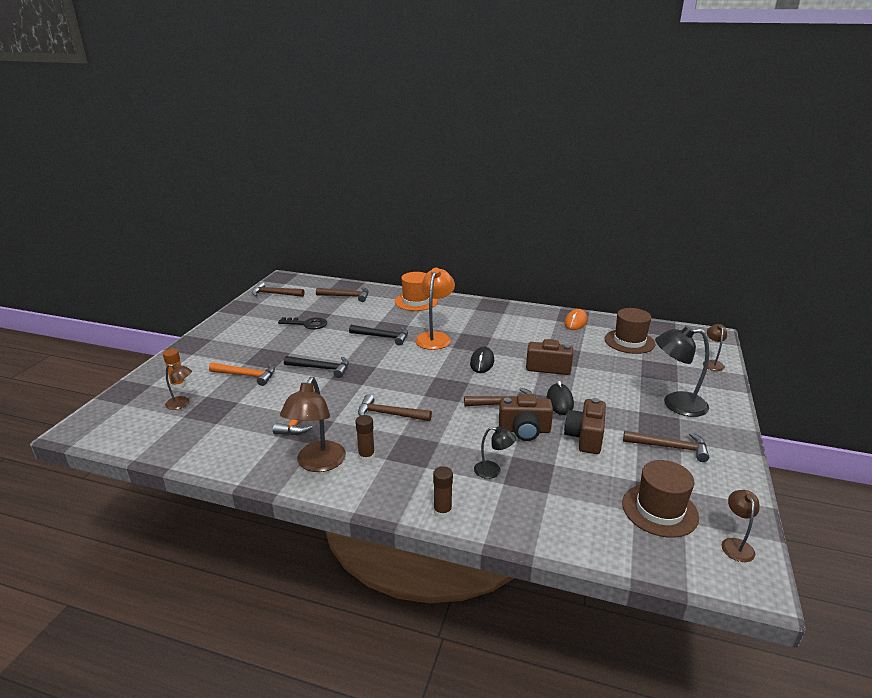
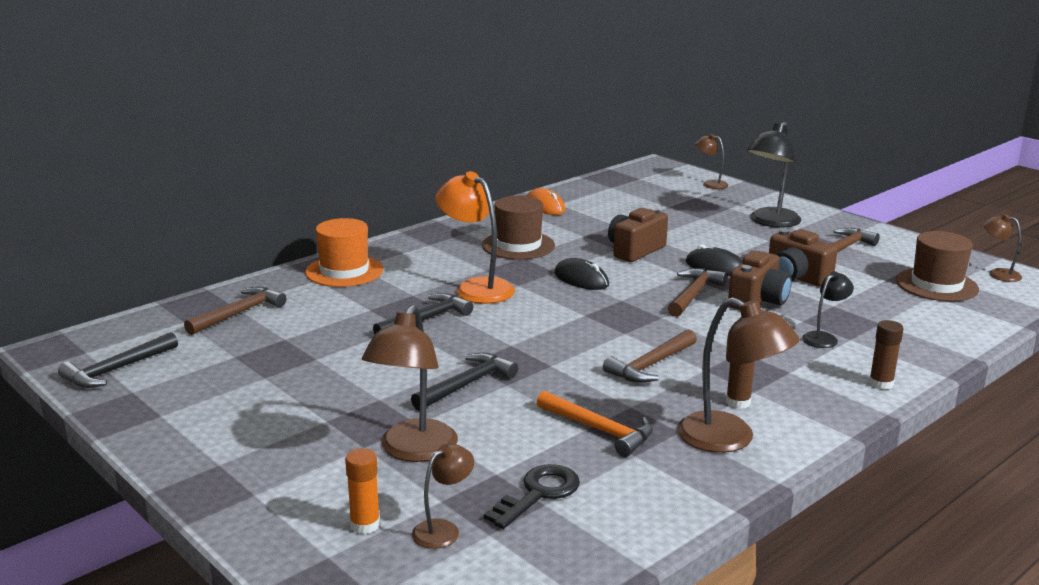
camera: 60 degrees left, 5 degrees down
orange hammer [209,362,275,386] -> brown lamp [362,305,458,462]
brown hammer [252,282,304,297] -> black hammer [58,332,178,388]
black key [278,317,327,330] -> black key moved to [484,464,580,529]
brown hat [605,308,655,354] -> brown hat moved to [482,196,555,260]

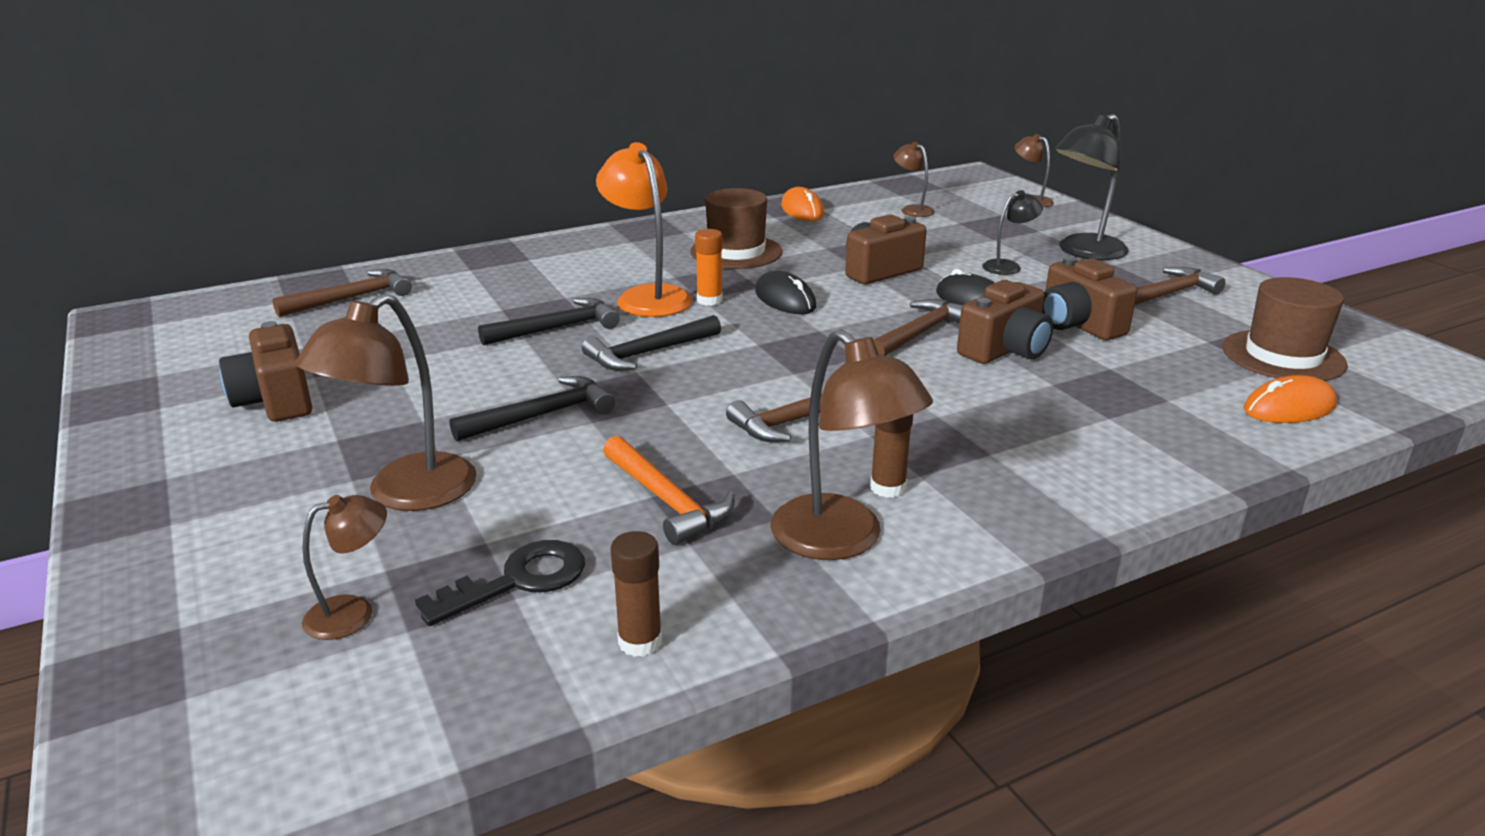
camera: 15 degrees right, 5 degrees up
black hammer [58,332,178,388] -> black hammer moved to [582,315,721,371]
orange hat [305,218,383,287] -> none
orange glue stick [345,448,380,534] -> orange glue stick moved to [695,229,723,306]
black lamp [802,271,854,348] -> black lamp moved to [982,190,1043,275]
brown glue stick [869,320,903,390] -> brown glue stick moved to [611,531,662,657]
brown lamp [983,214,1022,282] -> brown lamp moved to [894,142,935,217]
none -> brown camera [219,321,312,422]
none -> orange mouse [1244,375,1337,423]

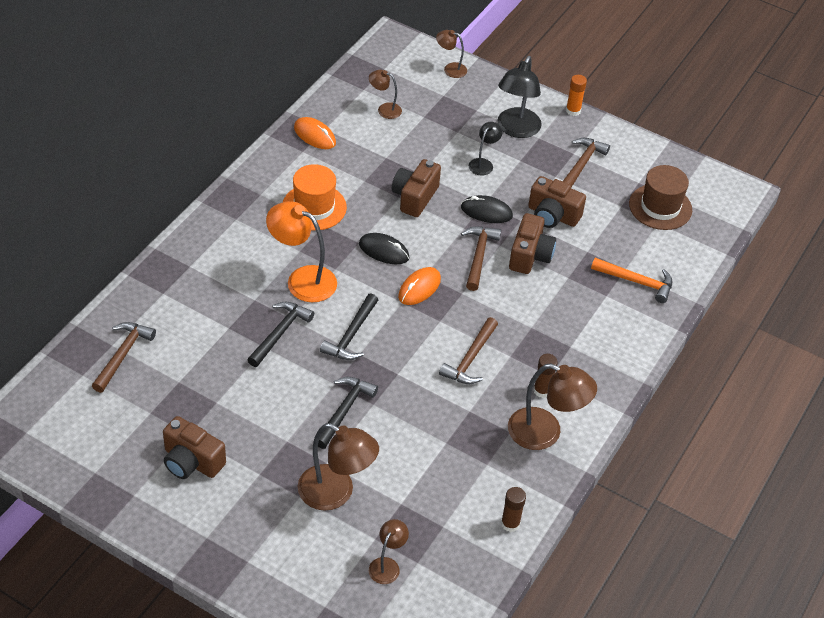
camera: 35 degrees left, 20 degrees up
brown lamp [295,293,477,511] -> brown lamp turned 60 degrees counterclockwise [298,423,379,511]
black key [415,540,585,626] -> none
orange hammer [603,436,735,545] -> orange hammer moved to [591,258,673,303]
brown hat [690,188,783,269] -> orange hat [283,164,347,231]
orange glue stick [695,229,723,306] -> orange glue stick moved to [566,75,587,116]
orange mouse [1244,375,1337,423] -> orange mouse moved to [398,267,441,305]

